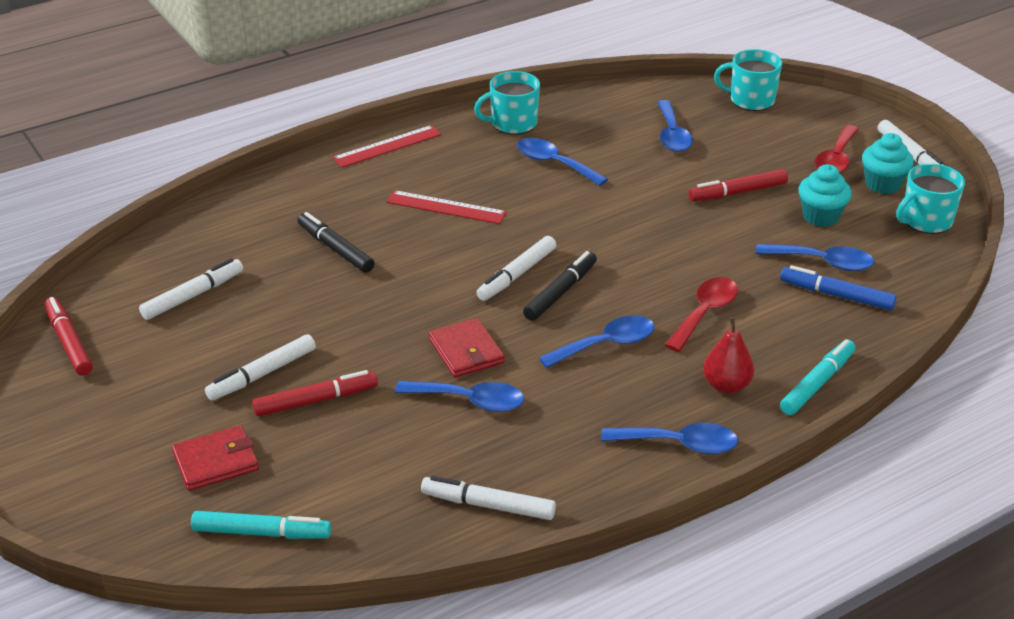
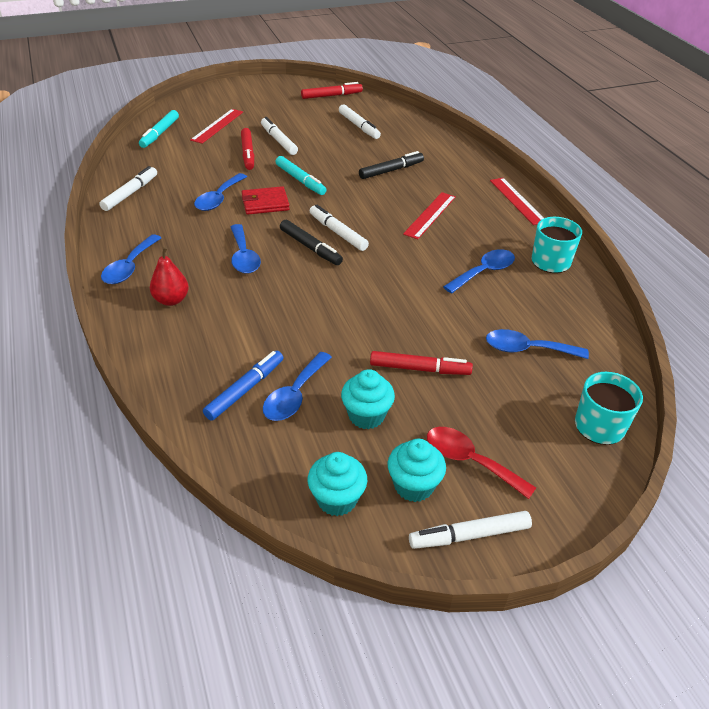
camera: 100 degrees right, 5 degrees up
red wallet [172,425,259,491] -> red ruler [190,109,243,144]
red spoon [665,277,738,352] -> none
red marker [689,169,788,201] -> red marker turned 105 degrees clockwise [370,351,473,375]
turquoise marker [780,339,856,415] -> turquoise marker moved to [276,156,327,195]
turquoise mug [896,163,965,234] -> turquoise cupcake [308,452,367,516]

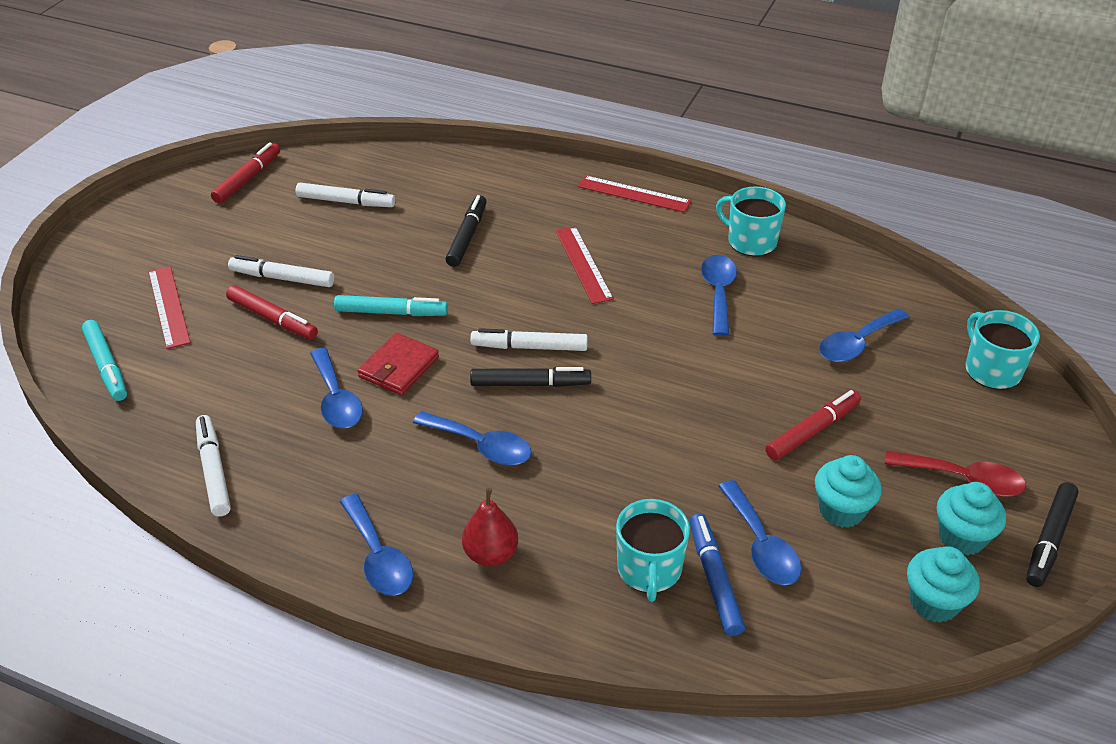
camera: 45 degrees left, 0 degrees up
white marker [409,511,532,549] -> black marker [1026,482,1079,587]
red spoon [427,427,536,499] -> red spoon turned 150 degrees counterclockwise [884,451,1026,497]
none -> turquoise mug [616,499,690,602]

